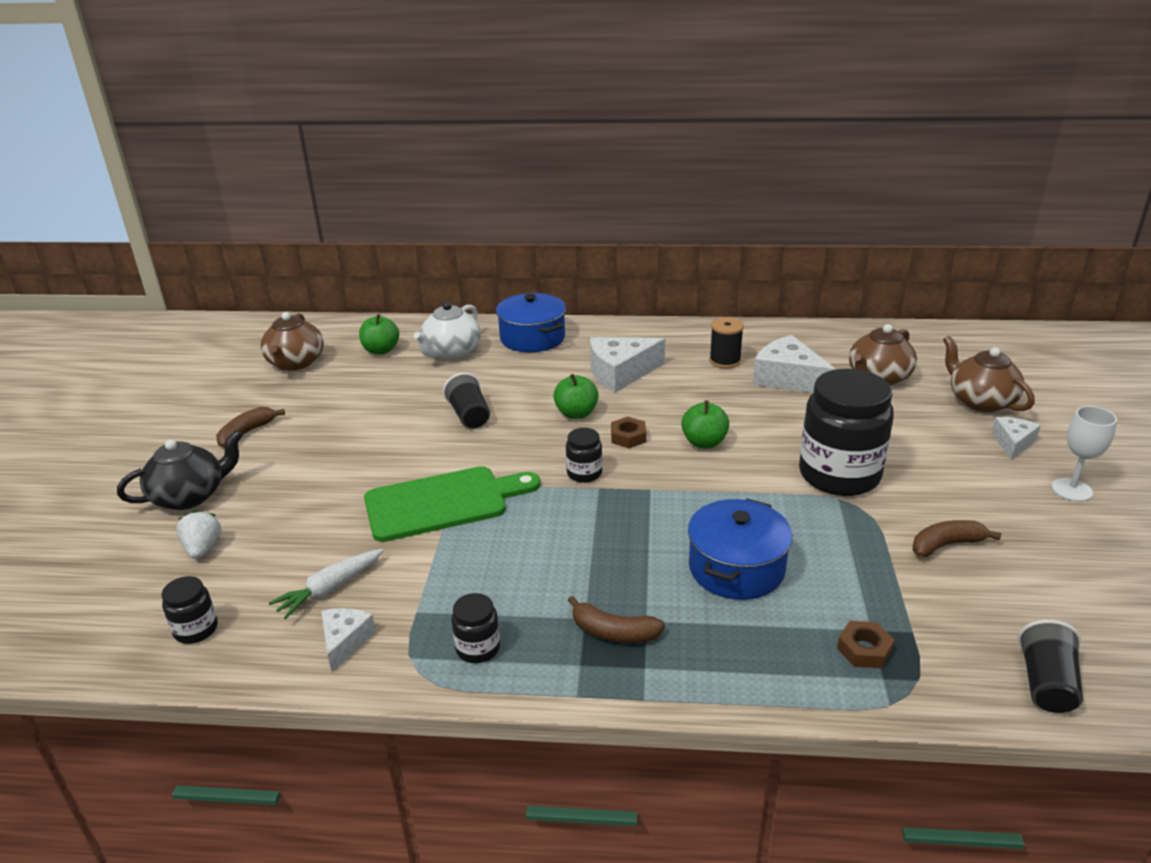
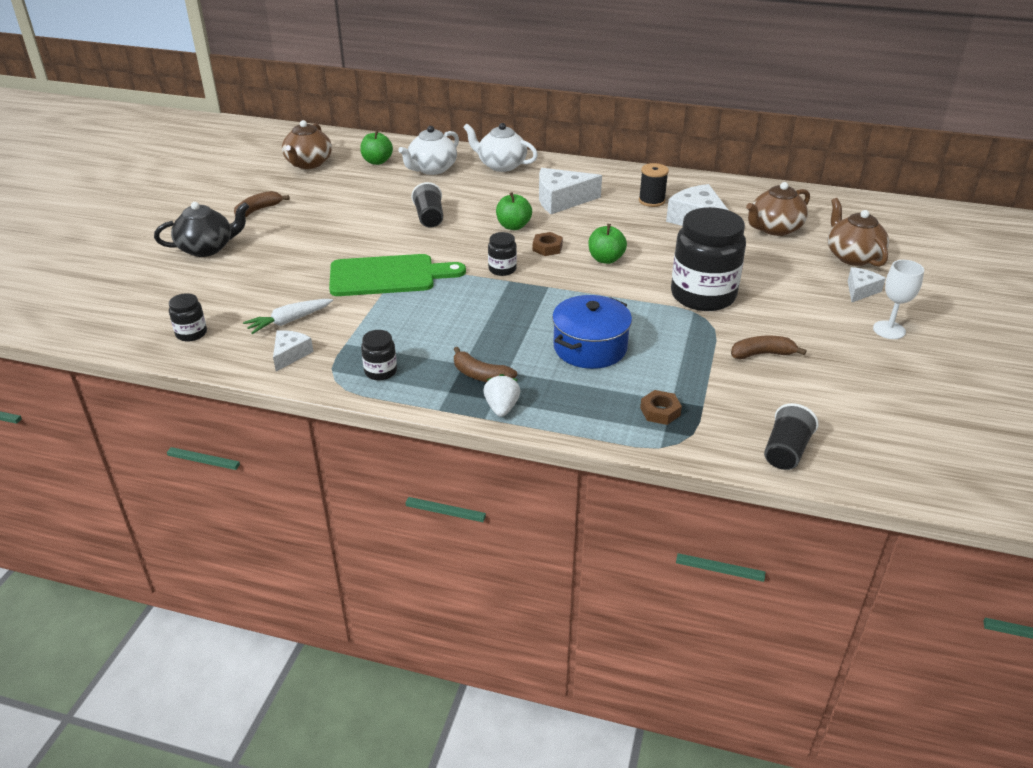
camera: 10 degrees right, 5 degrees up
white strawberry [176,510,221,559] -> white strawberry moved to [483,374,520,417]
blue pot [496,293,566,352] -> white teapot [463,123,538,172]

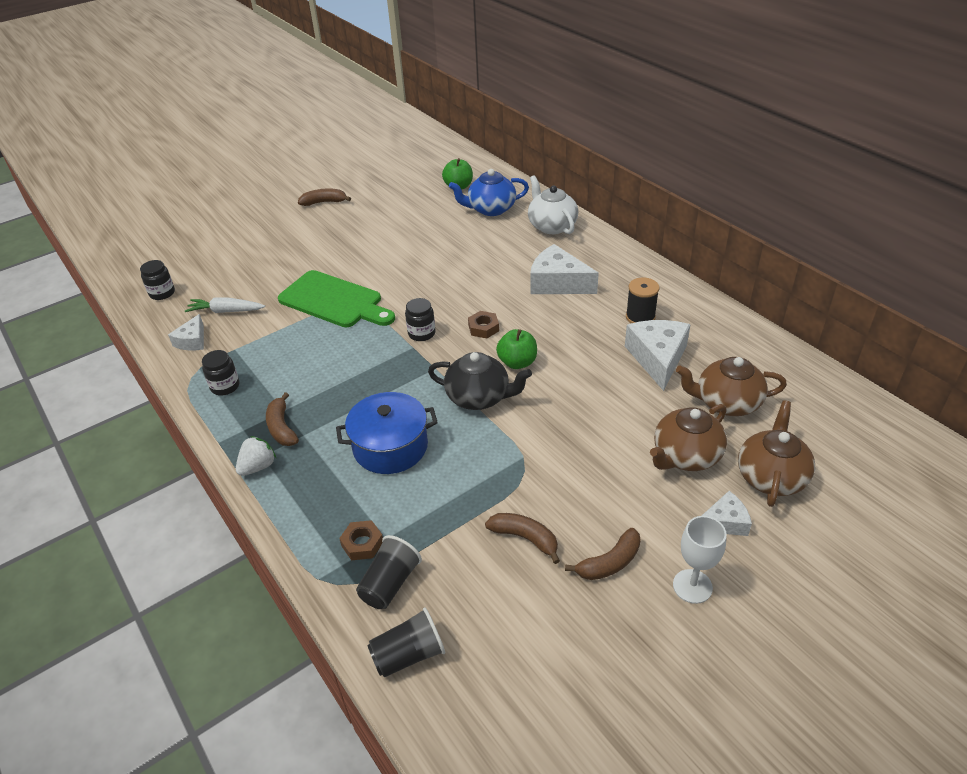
camera: 40 degrees right, 5 degrees up
black teapot [154,202,249,257] -> black teapot moved to [428,352,532,410]
white cheese [273,330,313,371] -> white cheese turned 135 degrees clockwise [168,314,204,351]
brown teapot [282,120,332,169] -> brown teapot moved to [650,404,727,471]
white teapot [398,126,459,175] -> blue teapot [449,169,529,216]
black cup [411,182,443,228] -> black cup moved to [356,535,422,609]
green apple [496,192,532,230] -> none
black jar [671,207,746,311] -> none
none -> brown banana [565,528,641,580]

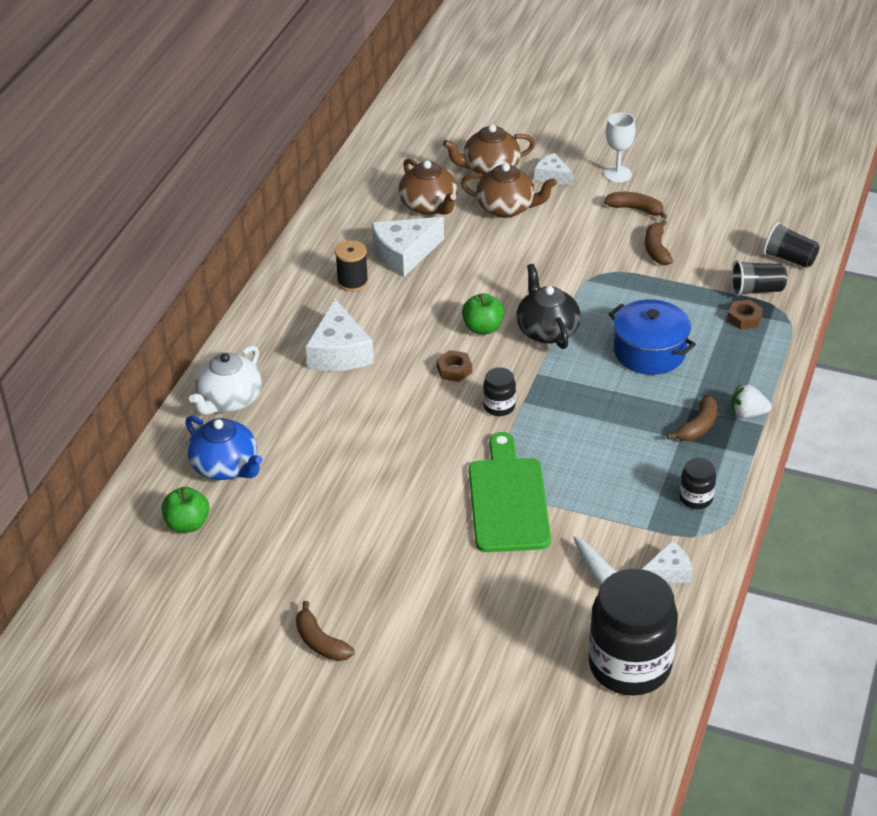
camera: 125 degrees left, 0 degrees up
black jar [140,260,175,300] -> black jar [589,569,678,696], size x2.24

